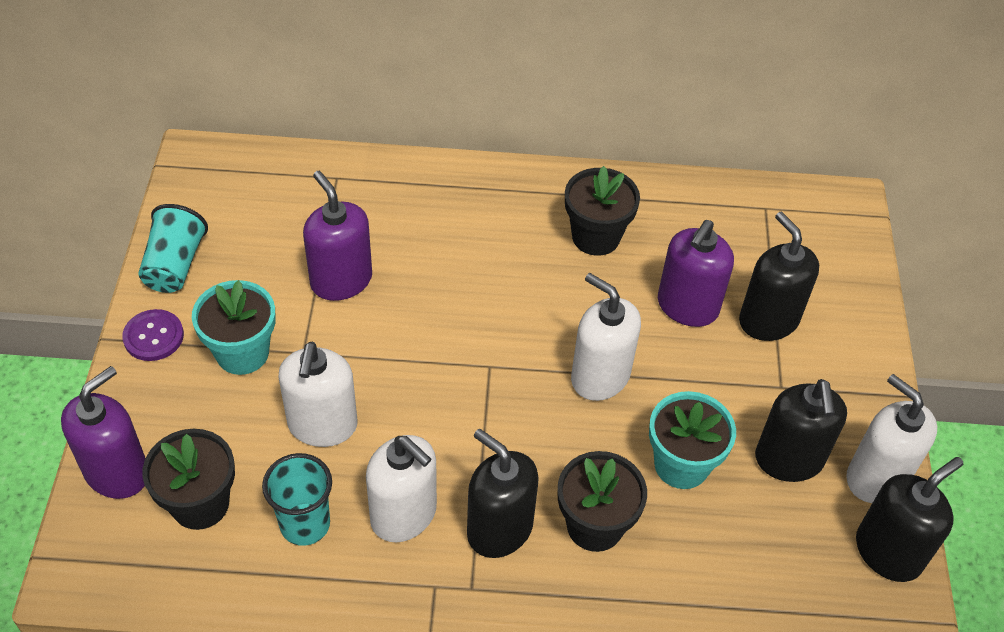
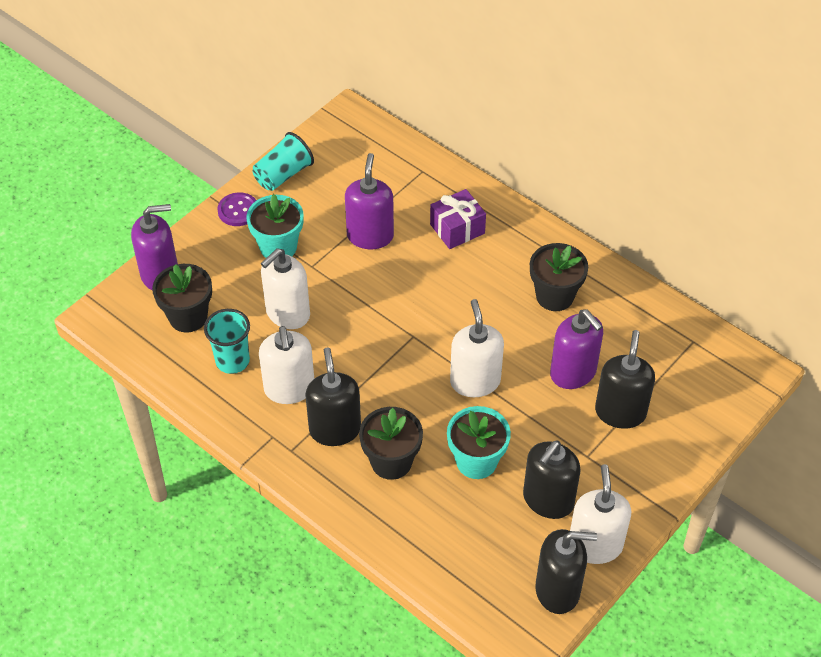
camera: 40 degrees right, 0 degrees up
purple soap dispenser [658,220,734,327] -> purple soap dispenser turned 105 degrees counterclockwise [550,309,603,389]
none -> purple gift [430,189,486,249]

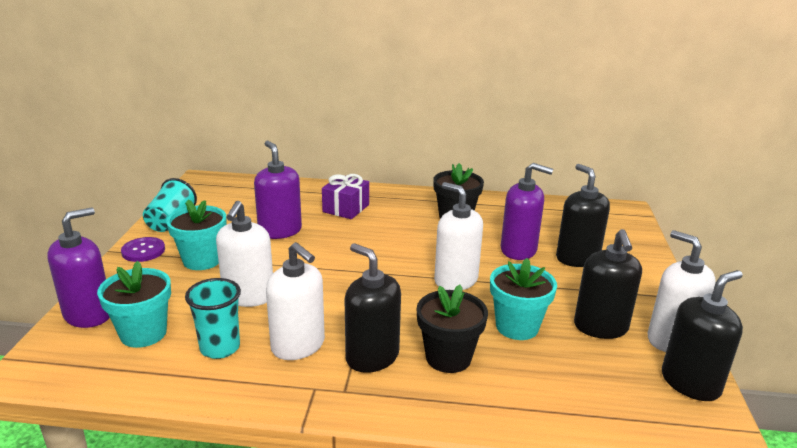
camera: 35 degrees left, 25 degrees down
black flower pot [152,264,212,333] -> turquoise flower pot [97,261,171,348]

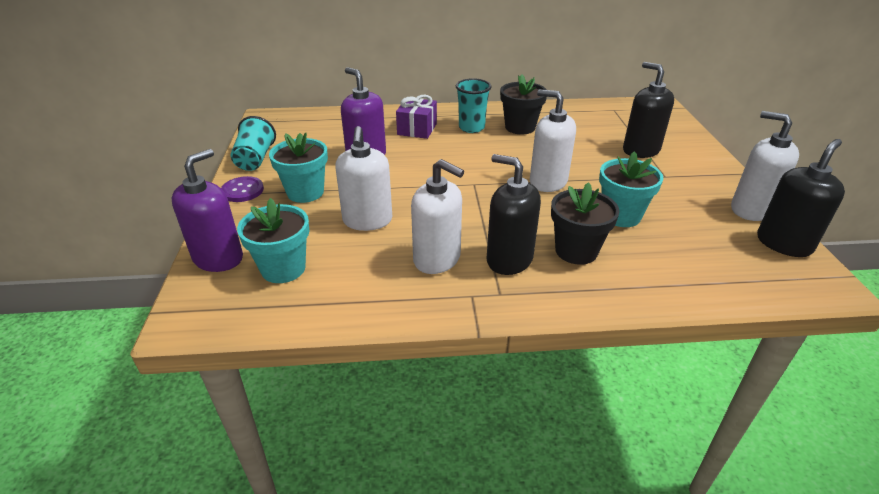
camera: 10 degrees left, 10 degrees up
turquoise cup [185,278,241,359] -> turquoise cup moved to [456,78,491,133]
purple soap dispenser [500,163,553,260] -> none
black soap dispenser [574,229,642,339] -> none

